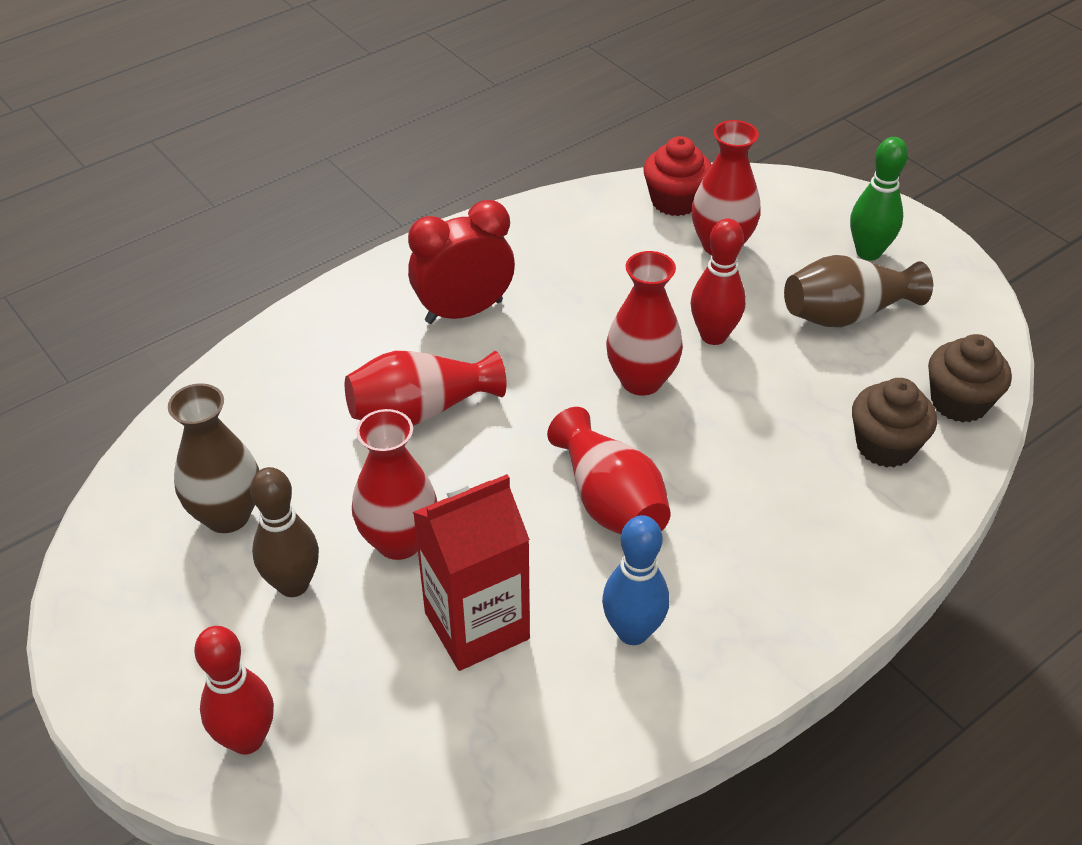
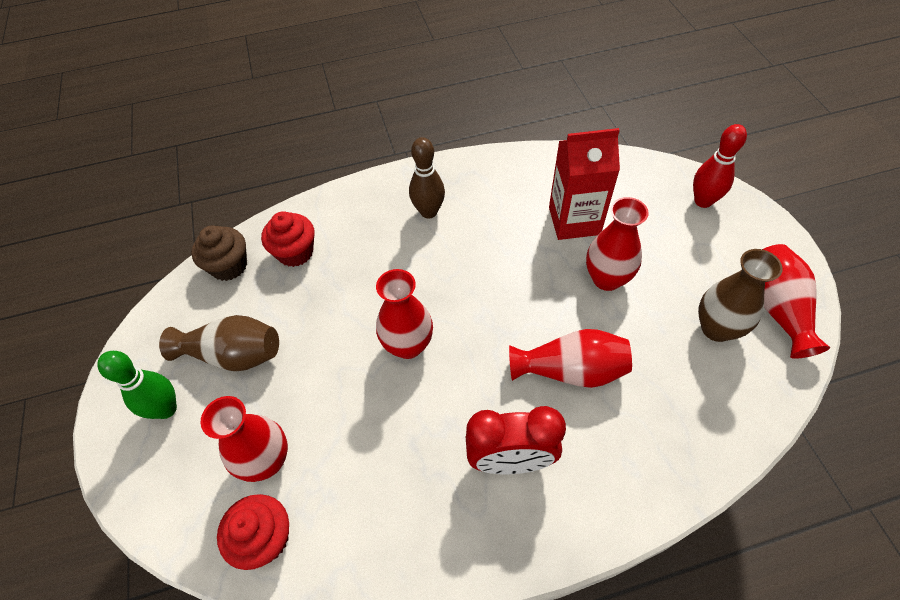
camera: 155 degrees left, 10 degrees up
brown bowling pin [250,467,319,597] -> brown bowling pin moved to [409,137,445,218]
red vase [547,407,671,534] -> red vase moved to [762,244,830,359]
blue bowling pin [602,515,669,645] -> none
red bowling pin [691,219,746,345] -> none
brown cupcake [852,378,937,467] -> red cupcake [261,211,314,267]

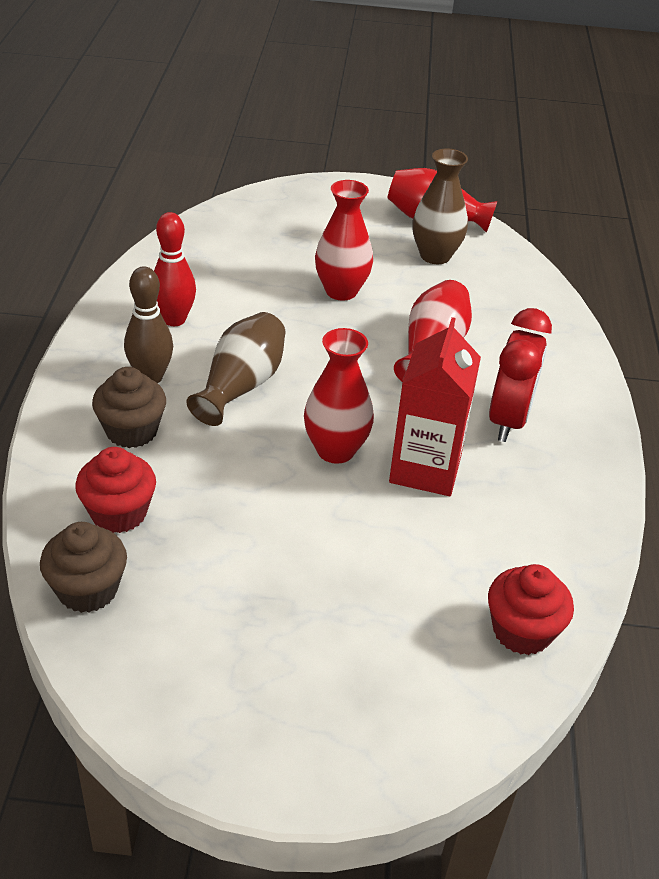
camera: 75 degrees left, 15 degrees down
green bowling pin [97,351,177,419] -> none
brown vase [159,315,279,371] -> brown vase moved to [186,312,285,426]
red vase [201,396,288,482] -> none
red carton [549,128,620,240] -> red carton moved to [389,317,481,496]
red bowling pin [693,124,747,208] -> red bowling pin moved to [154,212,196,326]
none -> brown cupcake [92,367,166,448]

